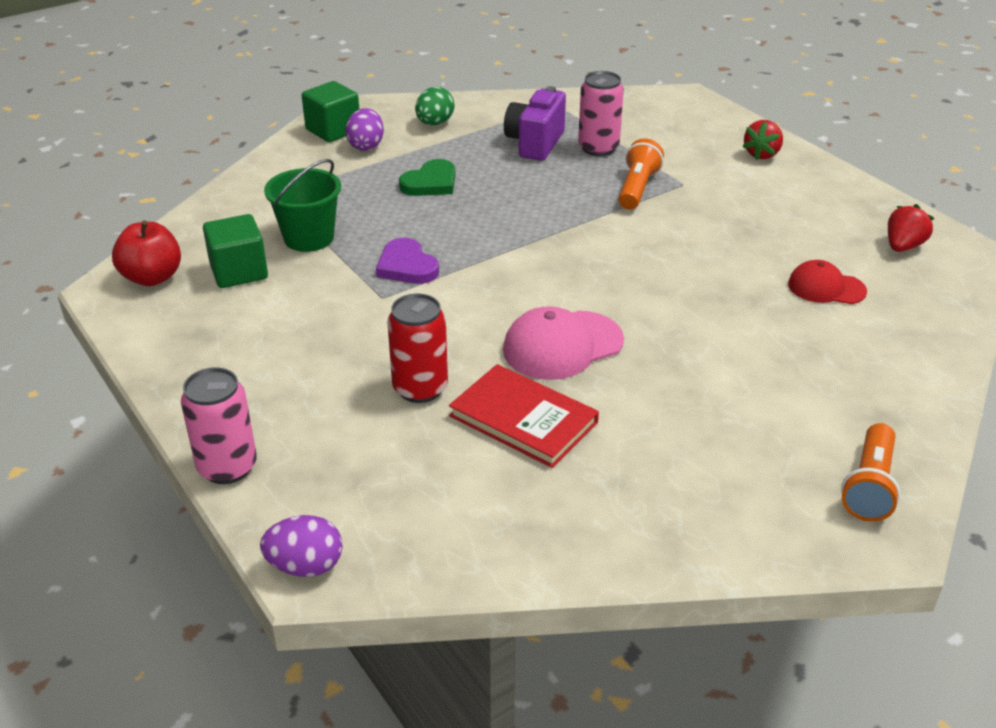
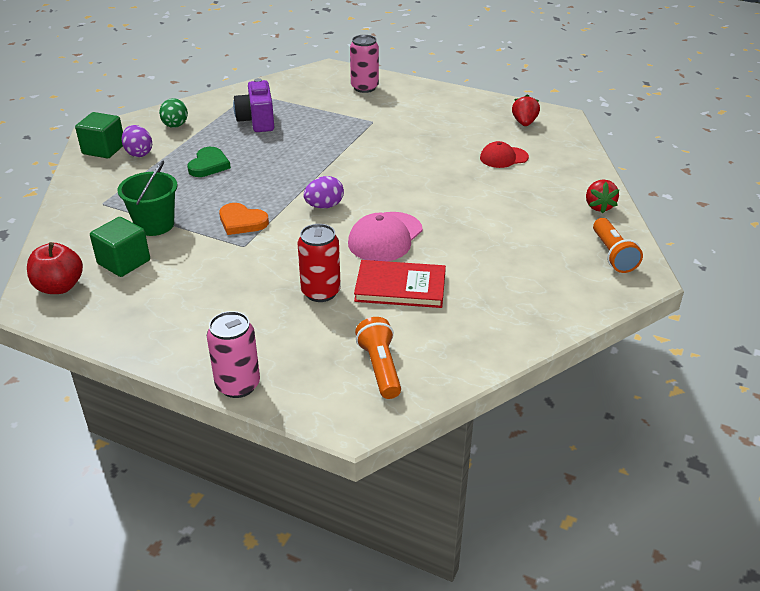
camera: 30 degrees left, 0 degrees up
purple egg [260,515,343,577] -> purple egg moved to [304,176,344,208]
purple heart [376,238,439,284] -> orange heart [219,203,269,235]
pink can [578,71,624,156] -> pink can moved to [350,35,379,93]
orange flashlight [619,138,664,210] -> orange flashlight moved to [355,317,401,399]
red strawberry [742,120,783,160] -> red strawberry moved to [586,180,619,214]

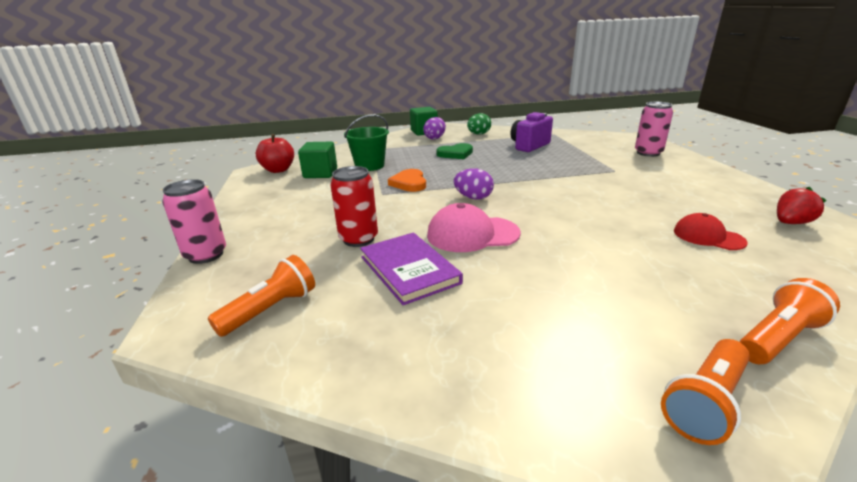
camera: 55 degrees right, 10 degrees down
red book [354,260,446,308] -> purple book [360,232,463,305]
red strawberry [586,180,619,214] -> orange flashlight [739,278,840,364]

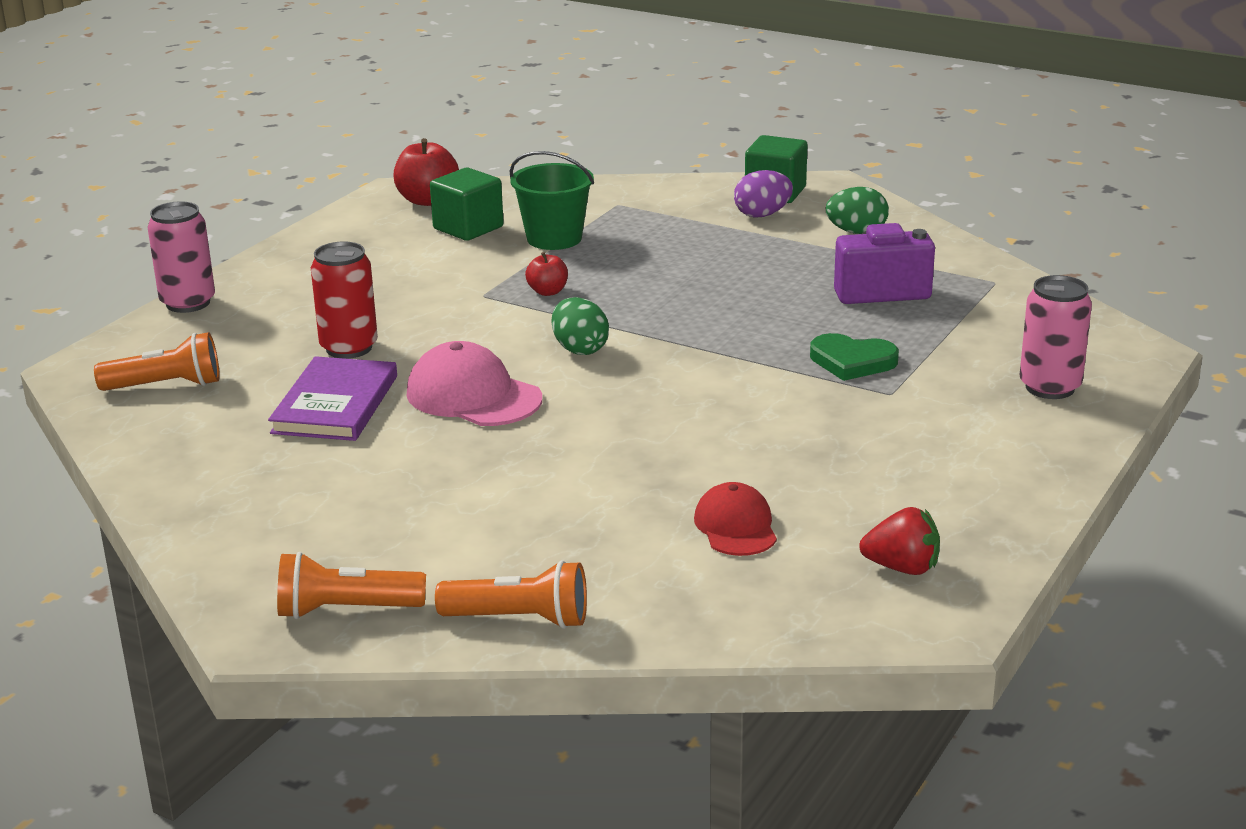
camera: 40 degrees right, 0 degrees up
orange heart [388,169,426,192] -> red apple [525,252,568,296]
green heart [436,143,473,159] -> green heart moved to [810,333,899,381]
purple egg [454,168,494,199] -> green egg [552,297,609,355]

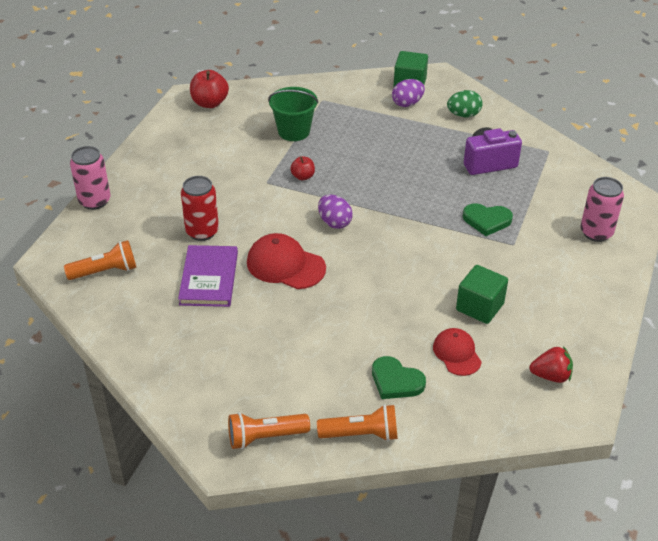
camera: 10 degrees left, 15 degrees up
pink cap [407,341,542,426] -> red cap [247,233,326,289]
green cube [430,168,504,241] -> green cube moved to [456,265,508,324]
green egg [552,297,609,355] -> purple egg [318,194,353,229]
none -> green heart [372,356,426,399]

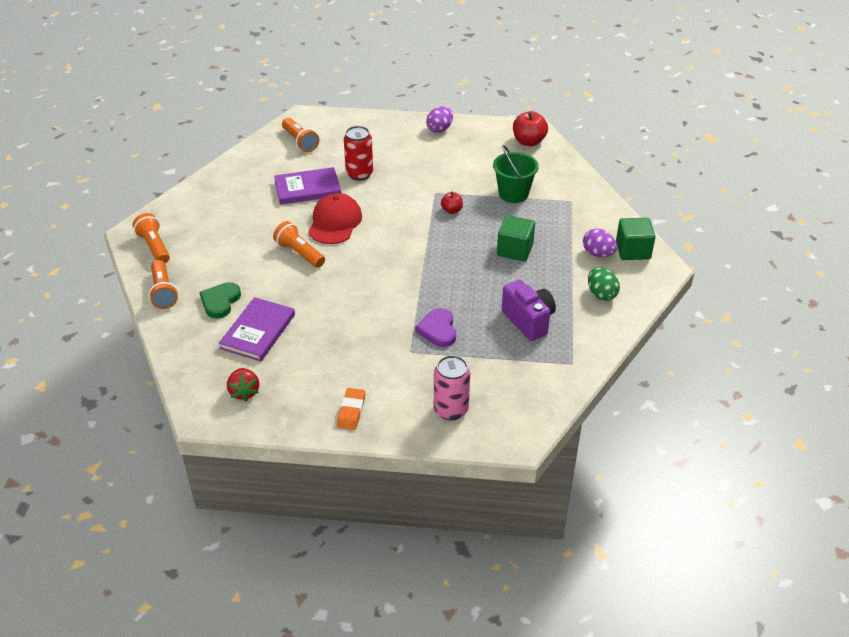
camera: 75 degrees right, 0 degrees up
pink can [70,146,111,210] -> none
purple egg [318,194,353,229] -> purple egg moved to [426,106,453,133]
red cap [433,328,482,376] -> purple book [219,297,295,362]
green cube [456,265,508,324] -> green cube moved to [497,215,535,261]
green heart [463,203,513,236] -> purple heart [415,308,456,347]
none -> orange flashlight [273,221,325,268]
none -> orange eraser [337,388,365,430]

